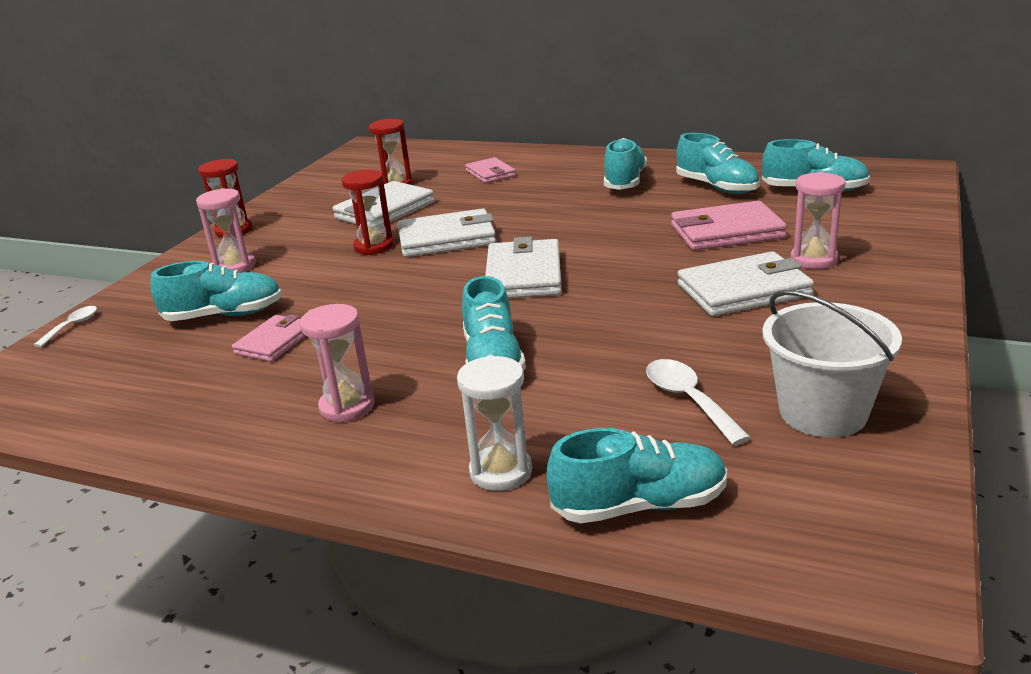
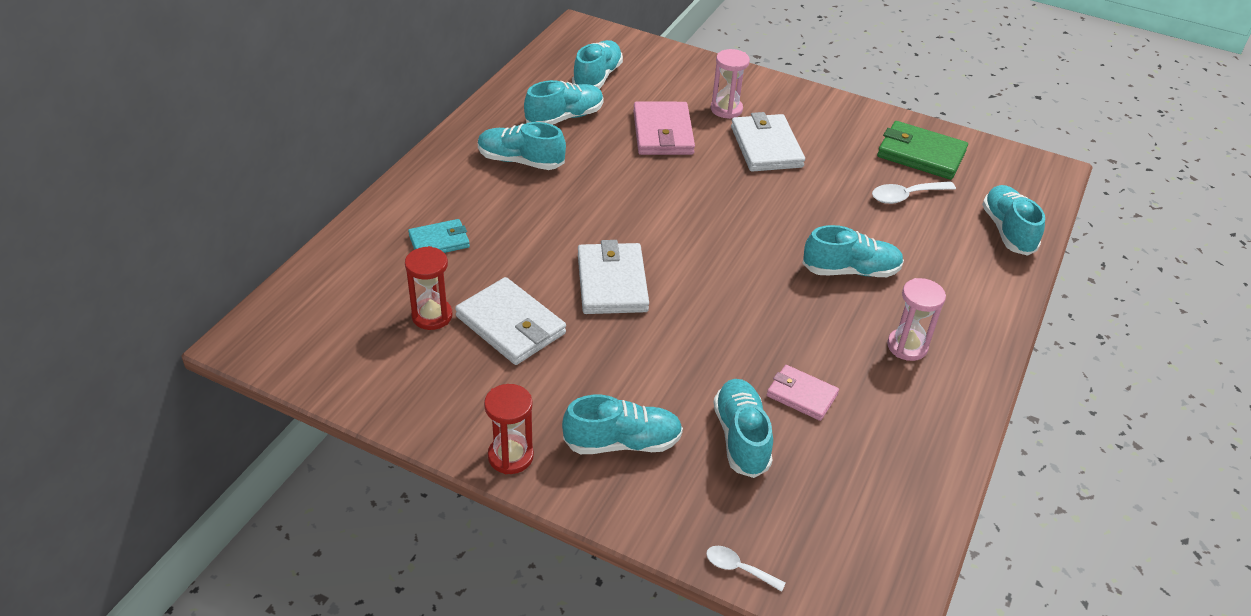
camera: 90 degrees left, 15 degrees up
pink hourglass [196,188,256,273] -> turquoise shoe [562,395,683,454]
red hourglass [342,170,394,255] -> none
white hourglass [457,355,532,491] -> none
pink wallet [465,157,516,183] -> turquoise wallet [408,219,470,253]
white wallet [485,237,562,298] -> none
white bucket [762,290,902,438] -> green wallet [877,121,968,180]

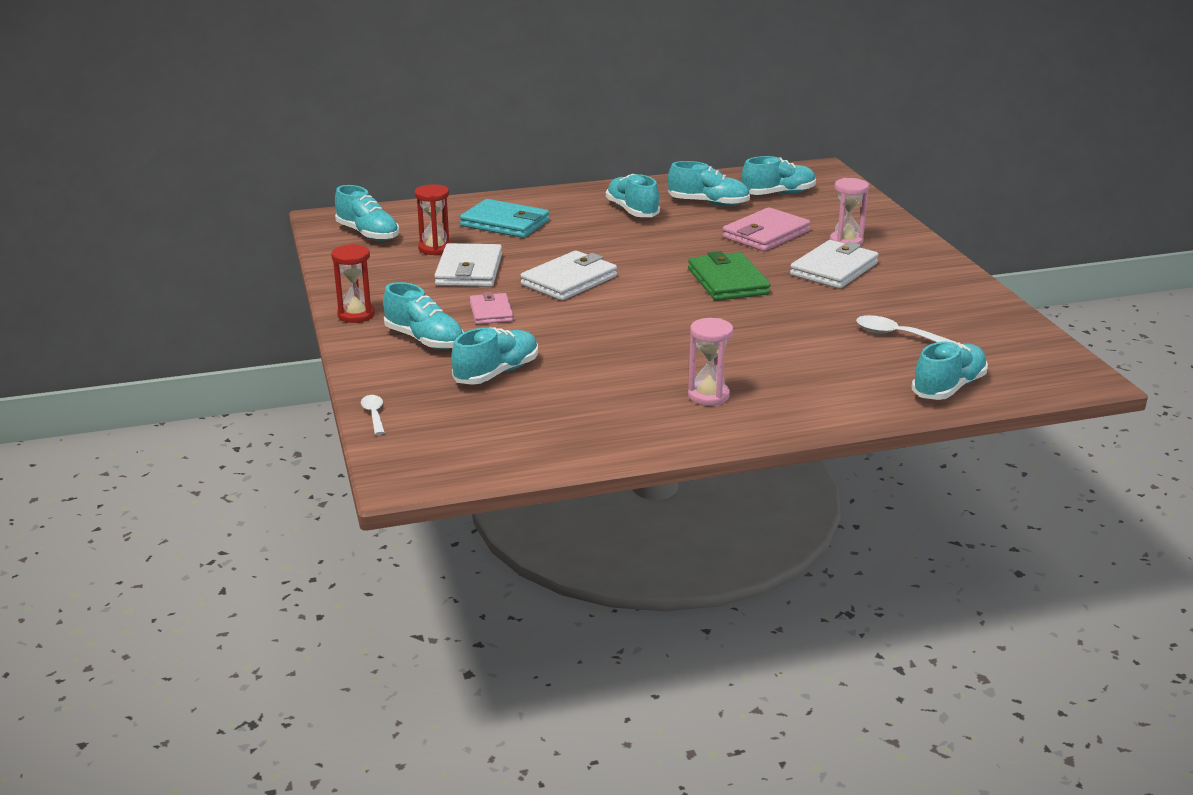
camera: 50 degrees right, 15 degrees down
turquoise wallet [408,219,470,253] -> turquoise wallet [460,199,549,238], size x1.63
pink wallet [767,365,839,421] -> pink wallet moved to [470,292,513,324]
turquoise shoe [803,225,904,277] -> turquoise shoe moved to [335,185,399,241]
green wallet [877,121,968,180] -> green wallet moved to [688,251,771,301]

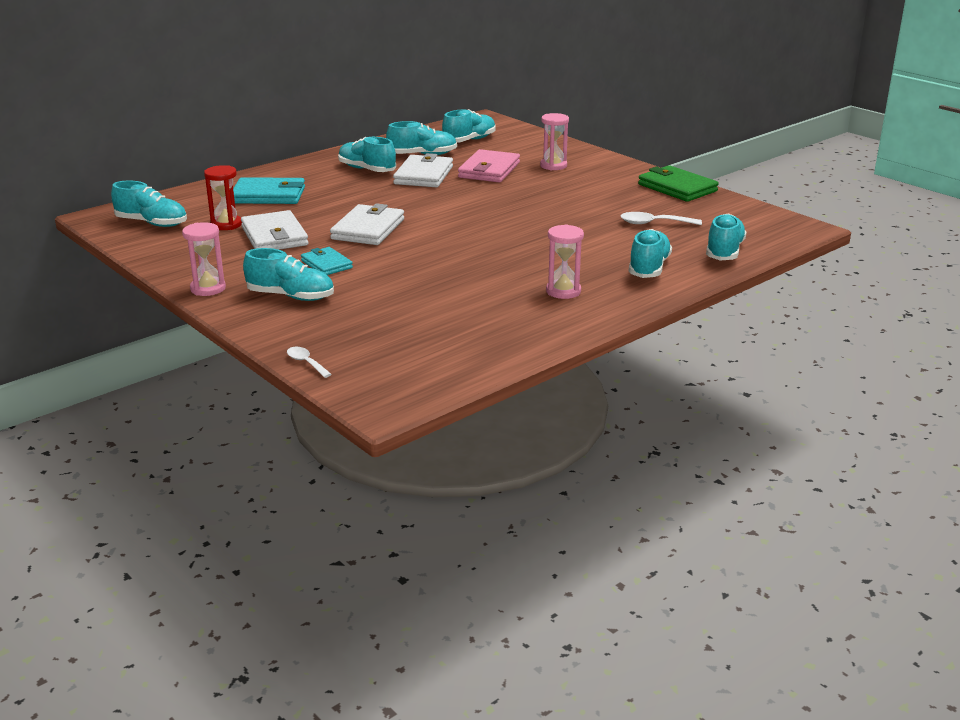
camera: 25 degrees left, 0 degrees up
red hourglass [331,244,375,323] -> pink hourglass [182,222,226,296]
turquoise shoe [451,327,538,385] -> turquoise shoe moved to [628,229,672,278]
pink wallet [470,292,513,324] -> turquoise wallet [301,247,353,275]
green wallet [688,251,771,301] -> green wallet moved to [638,165,719,202]
white wallet [790,240,879,289] -> white wallet moved to [393,153,453,187]

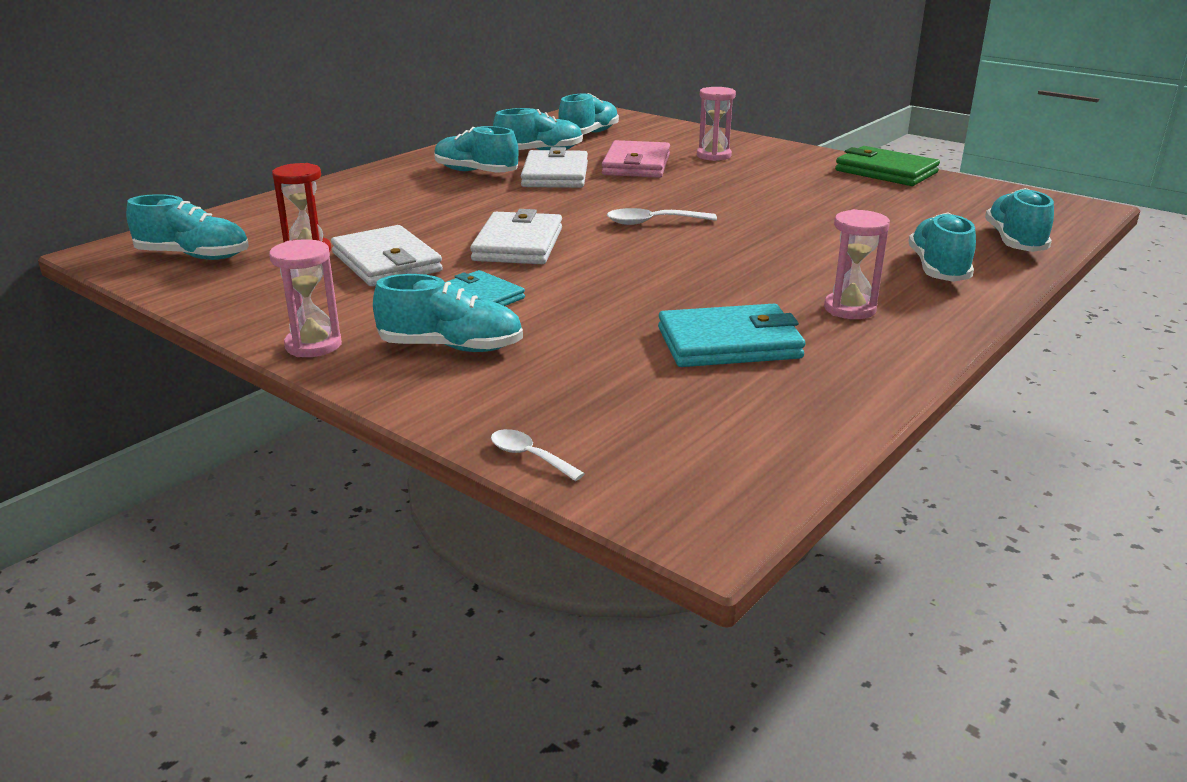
camera: 10 degrees left, 0 degrees up
turquoise wallet [233,177,305,204] -> turquoise wallet moved to [658,304,805,367]
white spoon [620,212,702,225] -> white spoon moved to [607,208,717,225]

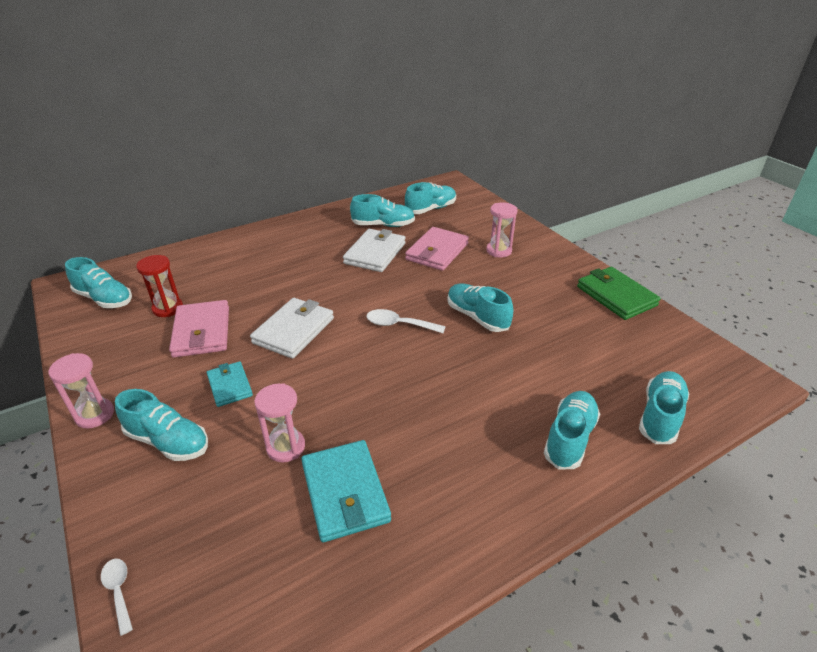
camera: 20 degrees right, 10 degrees up
white wallet [331,225,443,286] -> pink wallet [169,300,229,357]
turquoise shoe [434,126,518,172] -> turquoise shoe moved to [447,284,513,332]
turquoise wallet [658,304,805,367] -> turquoise wallet turned 60 degrees clockwise [301,440,391,542]
pink hourglass [824,209,890,319] -> pink hourglass moved to [254,383,305,462]

